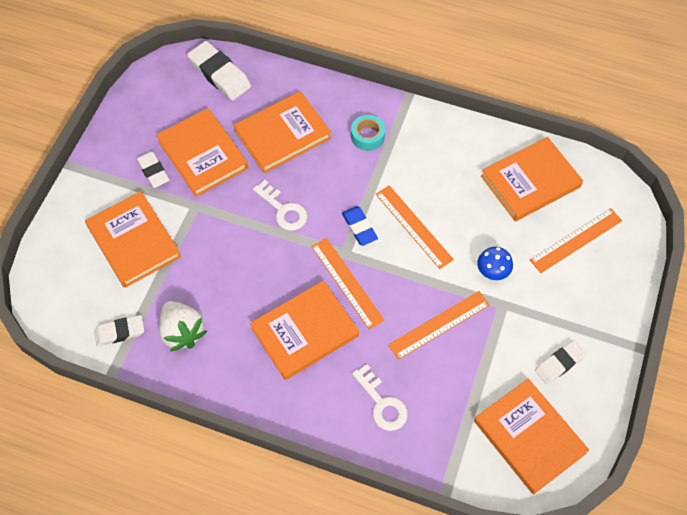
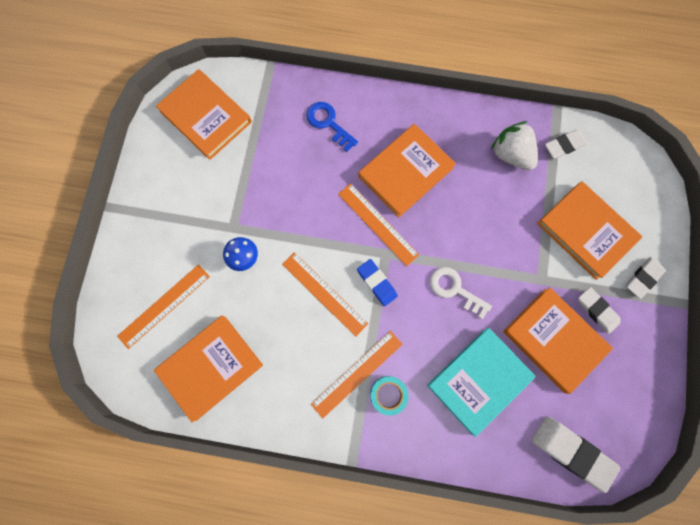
camera: 170 degrees right, 15 degrees up
orange book [234,91,331,173] -> turquoise book [427,328,536,437]
white key [352,364,408,431] -> blue key [307,102,358,152]
orange ruler [388,291,490,360] -> orange ruler moved to [311,331,403,418]
white eraser [535,341,586,384] -> white eraser moved to [626,257,665,299]

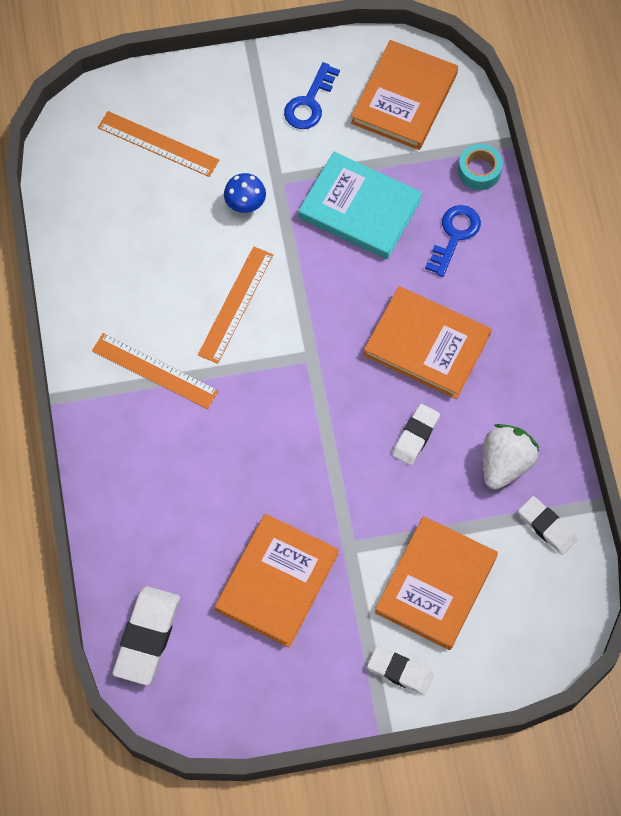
camera: 70 degrees right, 10 degrees down
orange book [154,316,263,422] -> none
orange ruler [338,183,419,266] -> none
blue eraser [357,259,398,306] -> none
turquoise tape [370,376,408,416] -> turquoise tape moved to [458,144,503,190]
turquoise book [427,328,536,437] -> turquoise book moved to [298,152,422,259]
white key [430,267,492,319] -> none
white eraser [578,287,621,334] -> white eraser moved to [392,404,440,465]
none -> blue key [284,62,340,129]

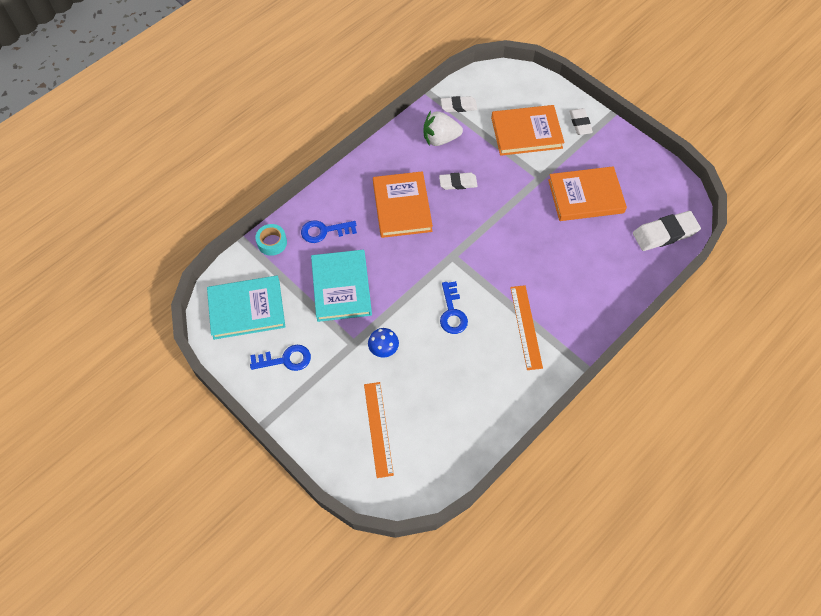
camera: 125 degrees left, 5 degrees down
orange ruler [198,247,273,364] -> blue key [440,281,468,334]
orange book [351,40,458,150] -> turquoise book [207,276,285,340]
white eraser [518,496,577,555] -> white eraser turned 75 degrees clockwise [441,96,477,112]

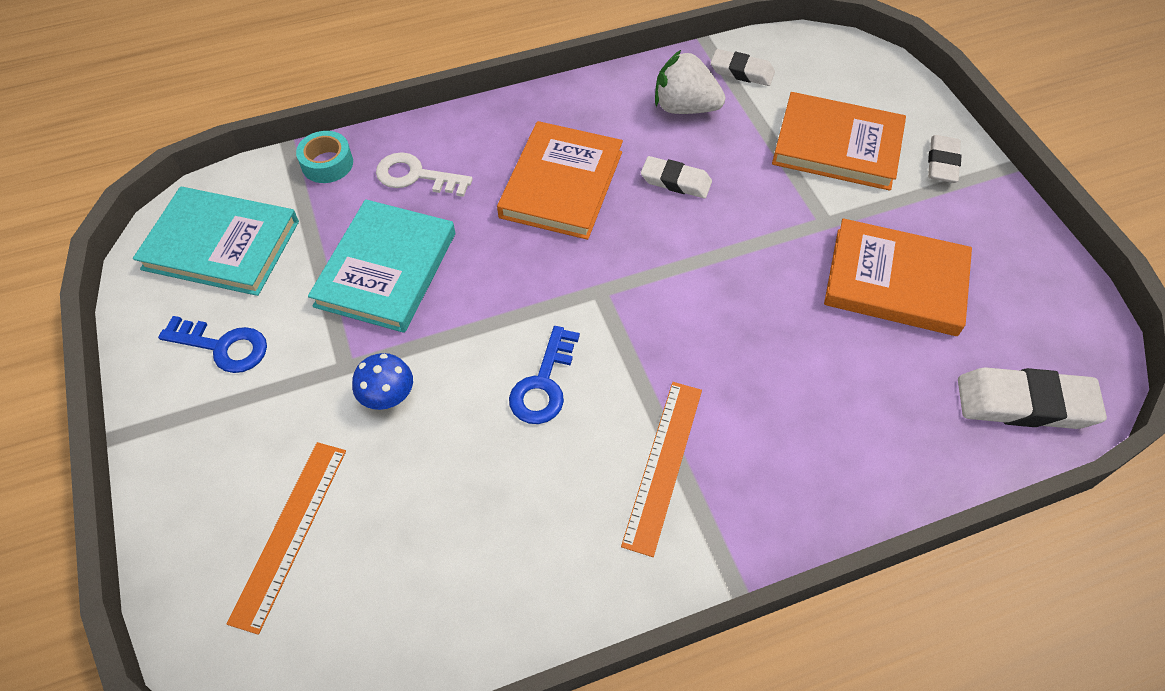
camera: 25 degrees right, 5 degrees down
blue key [301,220,357,243] -> white key [376,152,473,197]

